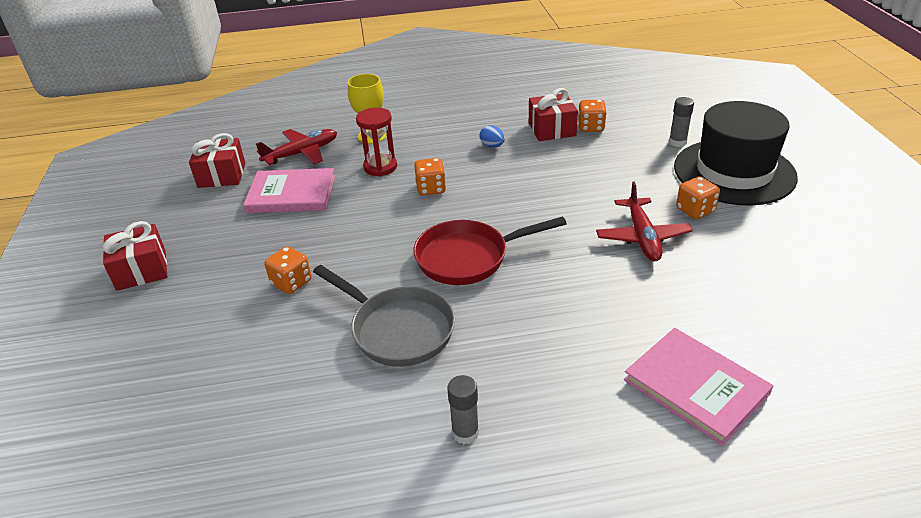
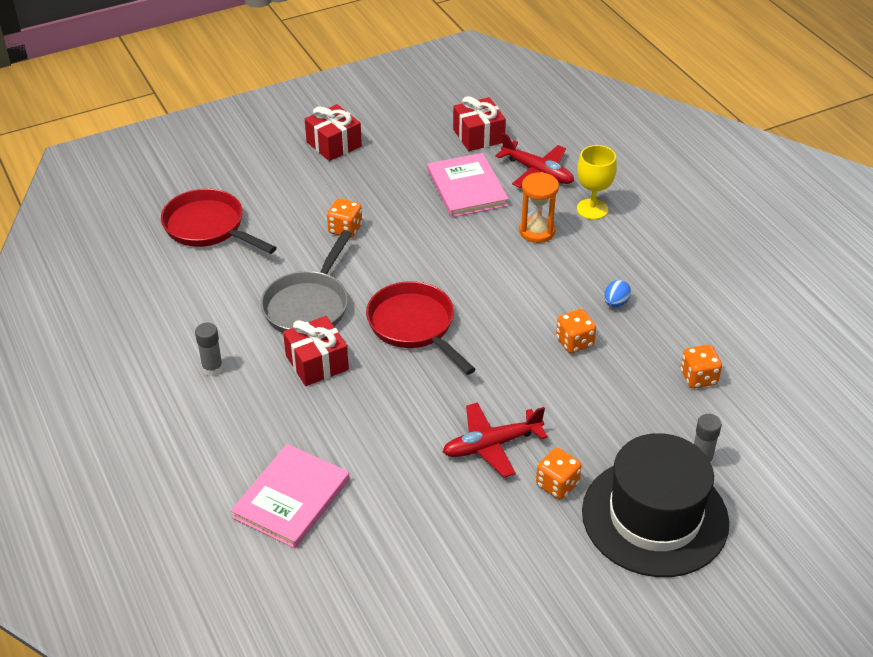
camera: 70 degrees right, 5 degrees up
red hourglass [356,108,397,177] -> orange hourglass [519,172,559,243]
orange dice [414,158,446,196] -> orange dice moved to [556,309,596,353]
red gift [529,88,578,141] -> red gift moved to [283,316,349,386]
none -> red pan [161,189,277,254]

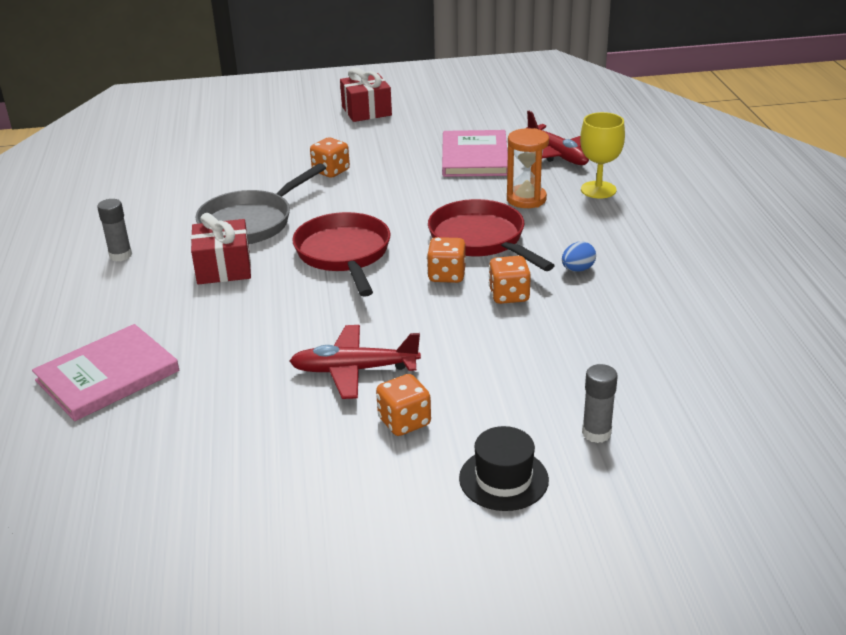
camera: 20 degrees right, 10 degrees down
red pan [161,189,277,254] -> red pan moved to [428,199,555,271]
red gift [453,96,506,151] -> none
black hat [582,433,729,577] -> black hat [459,426,549,511], size x0.47
orange dice [681,345,722,388] -> orange dice moved to [427,237,466,283]

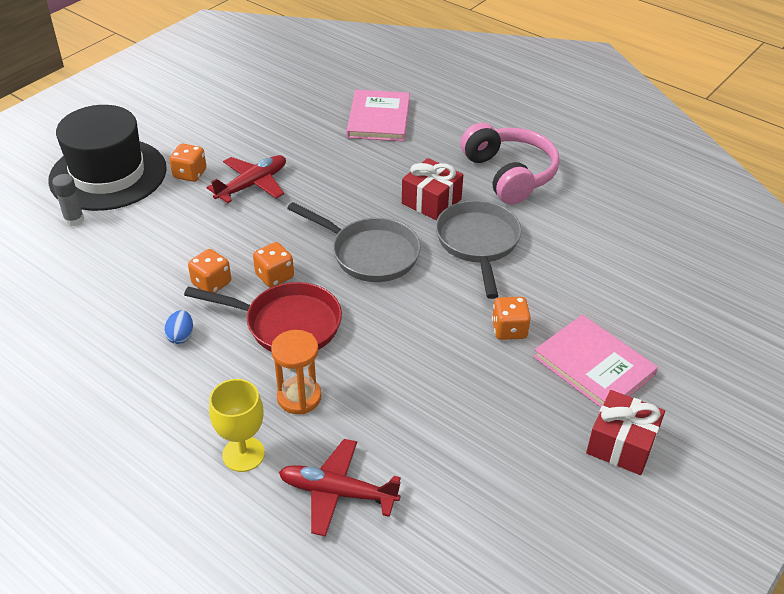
camera: 135 degrees right, 10 degrees up
grey glue stick [97,199,132,262] -> pink headphones [460,123,560,204]
red pan [292,212,390,297] -> grey pan [287,202,421,282]
pink book [442,130,508,177] -> pink book moved to [533,315,658,407]
black hat [459,426,549,511] -> black hat [48,105,167,211], size x2.15

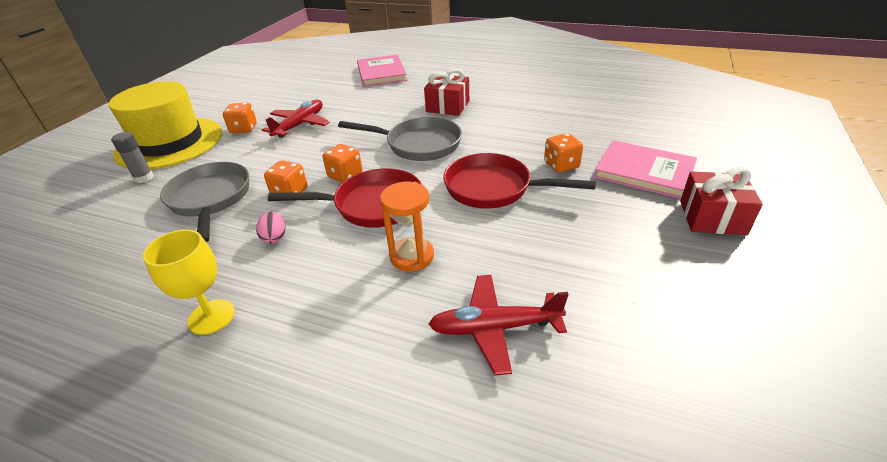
camera: 15 degrees left, 5 degrees down
black hat [48,105,167,211] -> yellow hat [109,81,222,170]
blue egg [164,310,193,344] -> pink egg [256,212,285,244]
yellow goblet [209,379,265,472] -> yellow goblet moved to [143,229,235,335]
grey pan [436,200,522,299] -> grey pan moved to [160,162,249,243]
pink headphones [460,123,560,204] -> none
none -> red pan [443,153,596,209]

